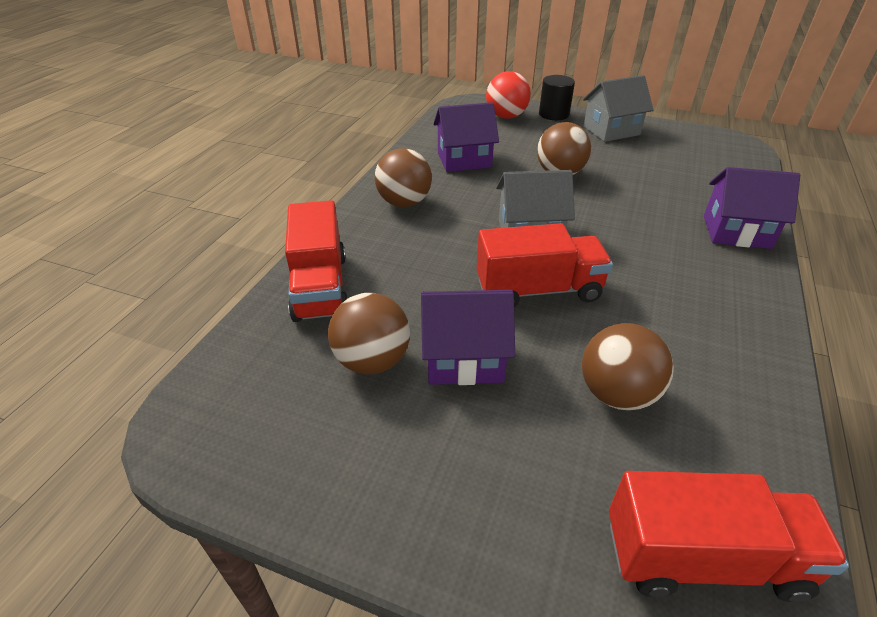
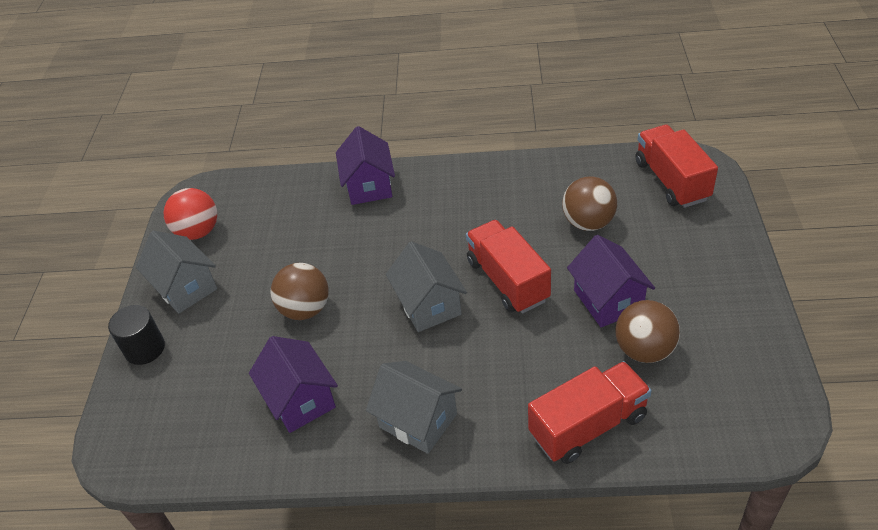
camera: 105 degrees left, 5 degrees up
brown ball [375,148,432,207] -> grey house [366,361,462,454]
red ball [486,71,531,119] -> red ball moved to [163,188,217,240]

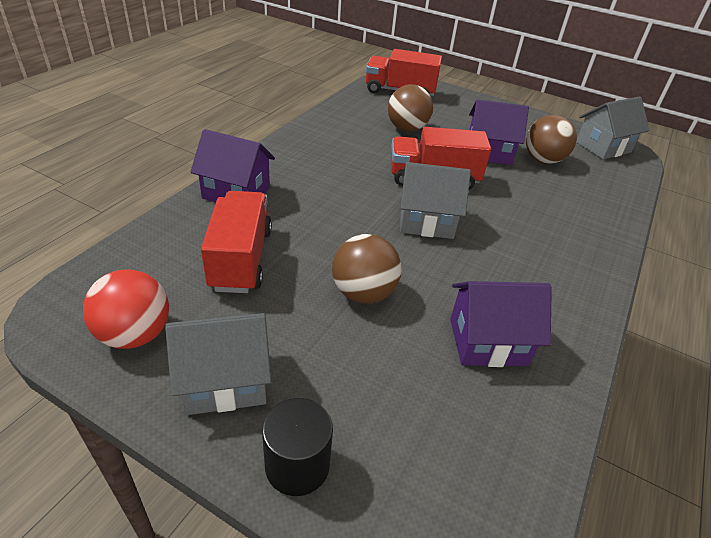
camera: 70 degrees left, 5 degrees down
grey house [366,361,462,454] -> grey house moved to [576,96,649,159]
red truck [528,361,652,464] -> red truck moved to [201,191,272,293]

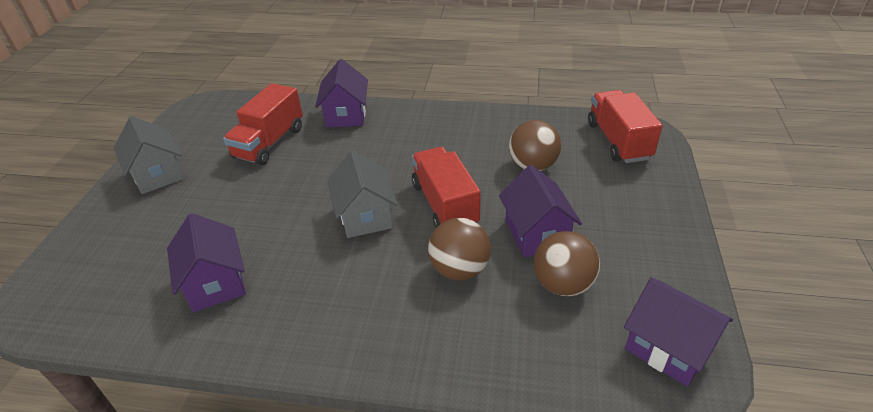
camera: 75 degrees right, 0 degrees up
red ball [83,269,169,349] -> none
red truck [201,191,272,293] -> red truck turned 135 degrees clockwise [223,83,303,165]
black cylinder [262,398,333,496] -> none
brown ball [332,234,402,304] -> brown ball moved to [428,218,491,281]
grey house [576,96,649,159] -> purple house [624,277,733,387]

